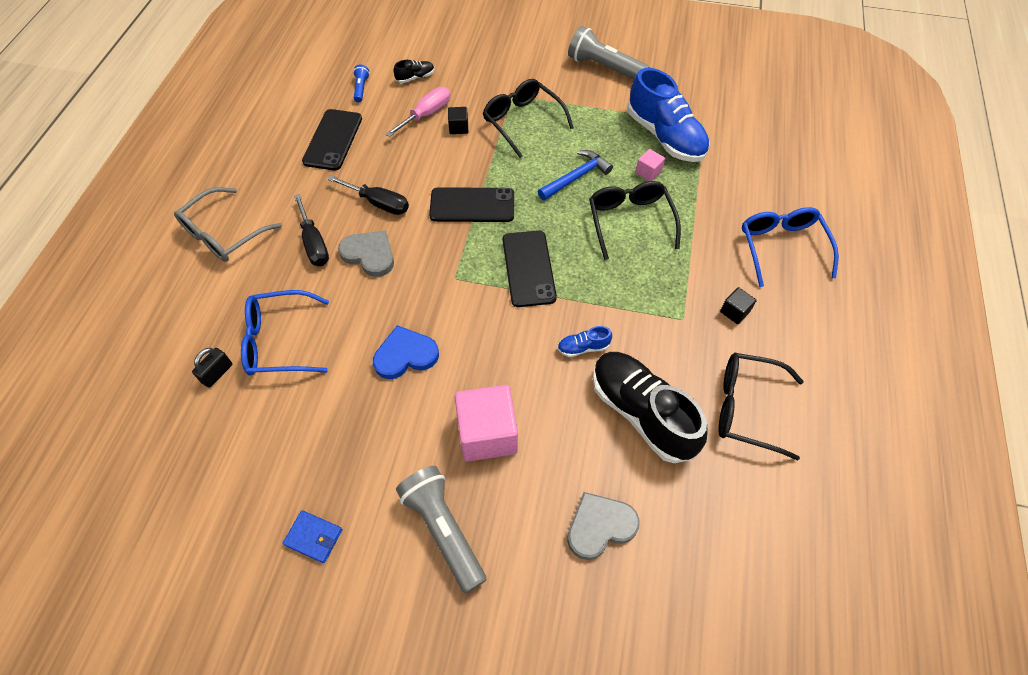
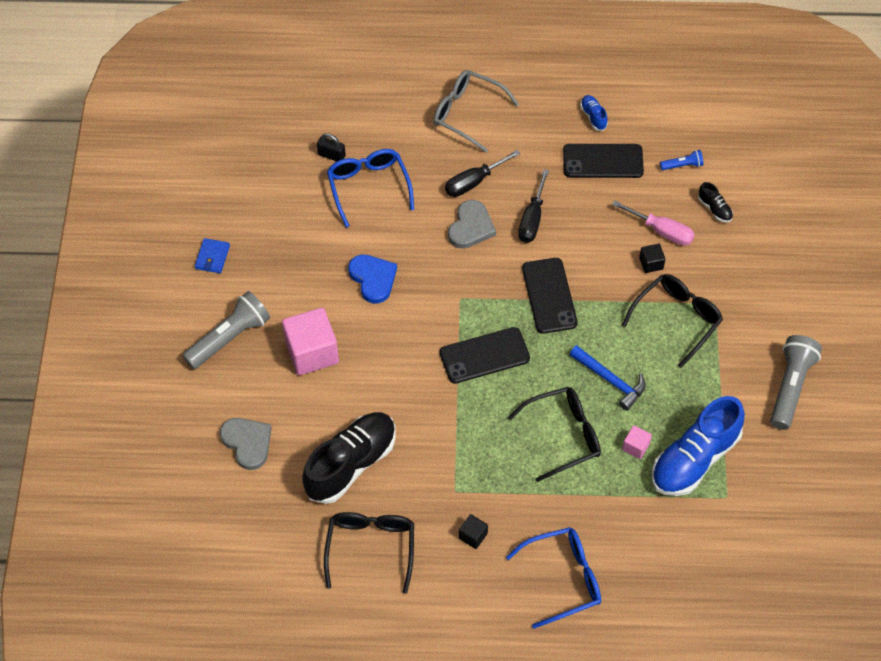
camera: 80 degrees right, 0 degrees up
blue shoe [557,326,612,357] -> blue shoe moved to [580,95,608,131]

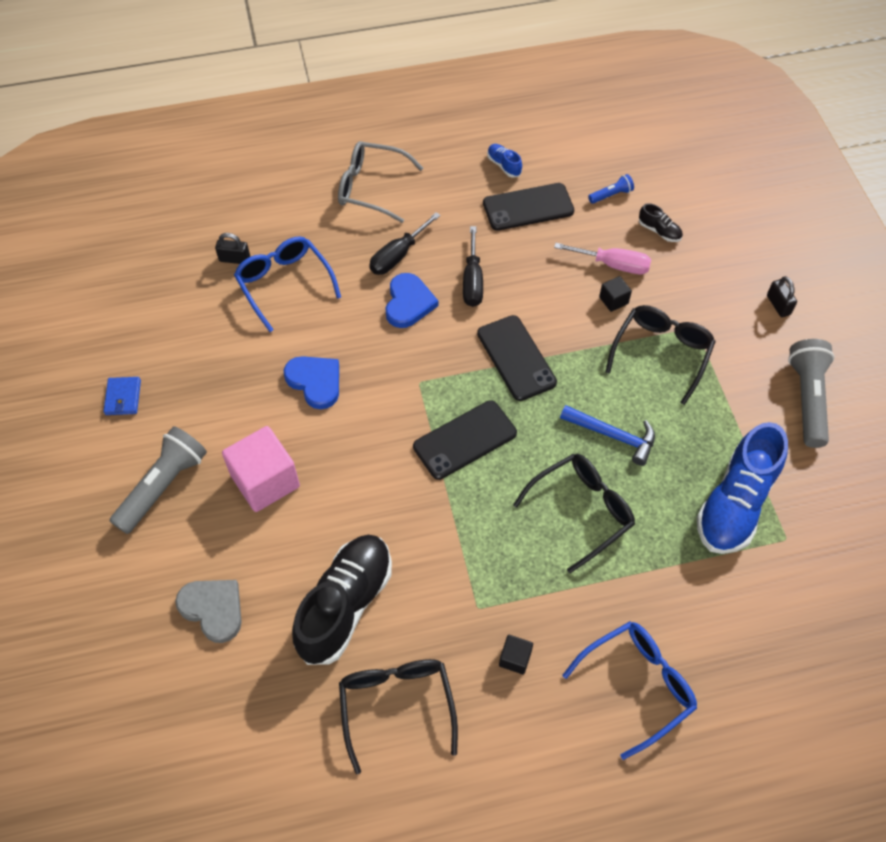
camera: 15 degrees left, 0 degrees up
grey heart [448,200,496,249] -> blue heart [385,273,439,328]
pink cube [622,425,652,459] -> none
none -> black padlock [767,276,797,317]

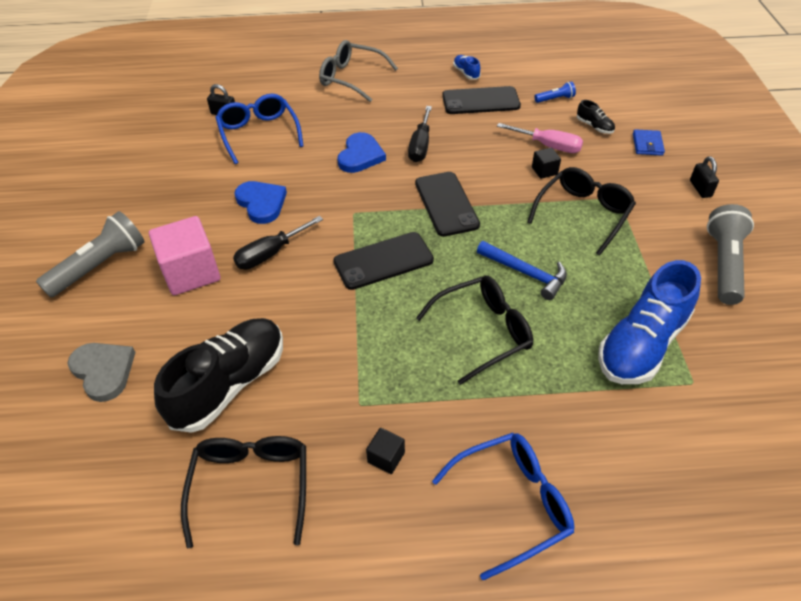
camera: 10 degrees right, 10 degrees down
blue wallet [103,377,141,415] -> blue wallet moved to [633,129,665,156]
black screwdriver [369,212,441,275] -> black screwdriver moved to [233,216,323,269]

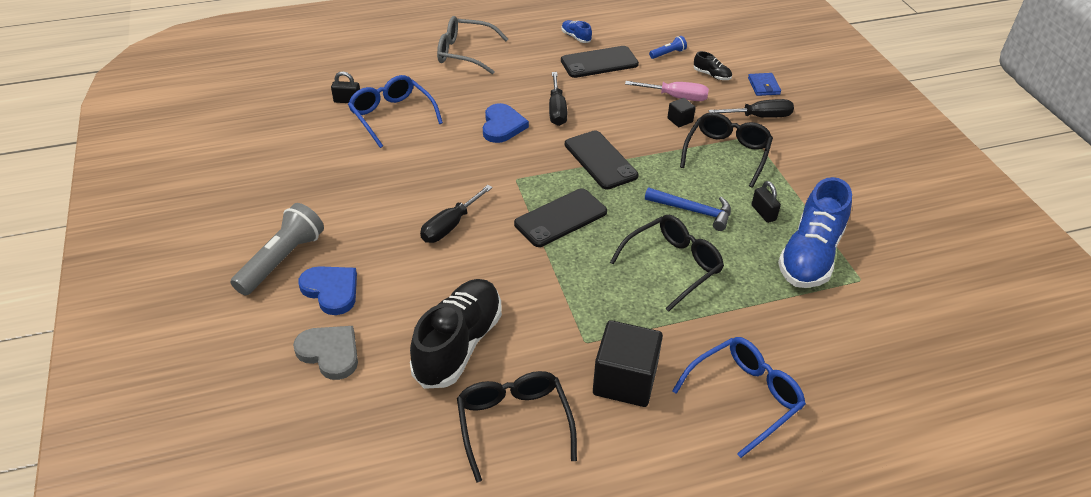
camera: 15 degrees left, 5 degrees down
pink cube [149,216,220,295] -> none
blue heart [234,181,287,224] -> blue heart moved to [298,266,357,315]
black cube [366,428,405,474] -> black cube [593,320,663,407], size x2.15
black padlock [690,156,719,198] -> black padlock moved to [752,181,781,223]
grey flashlight [707,204,754,305] -> none
none -> black screwdriver [709,99,794,118]

